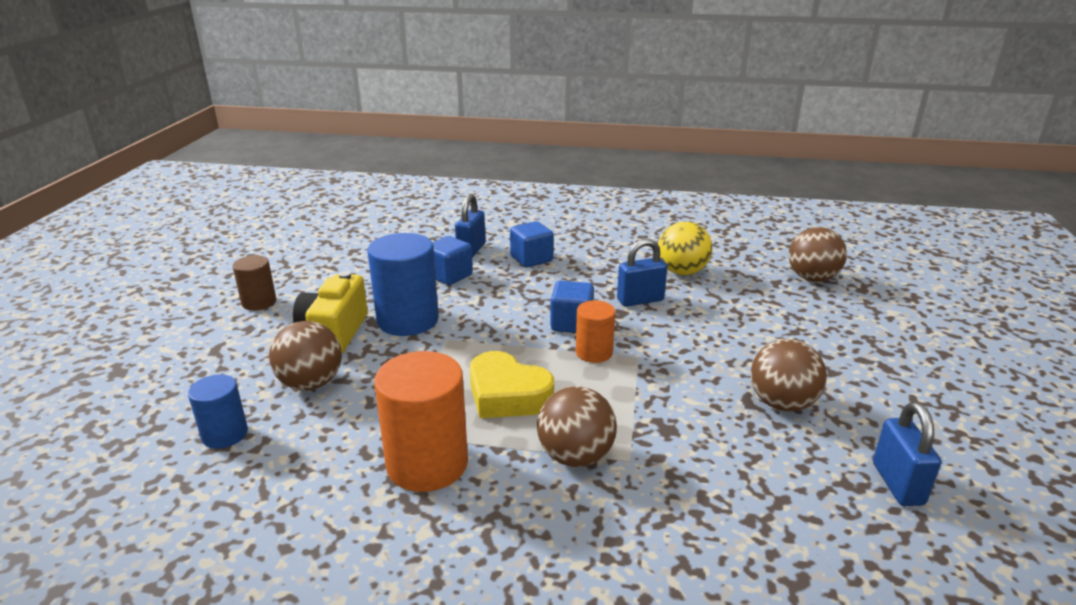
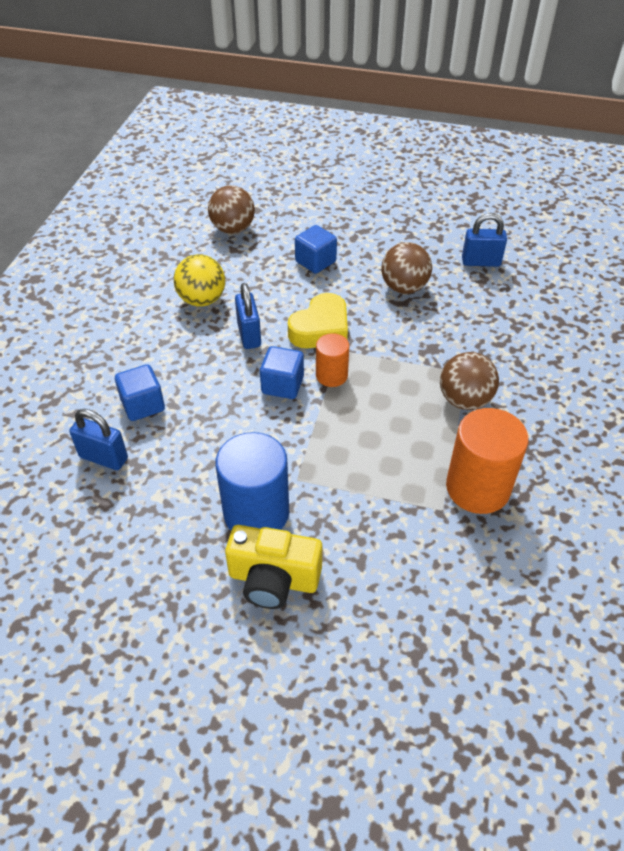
camera: 85 degrees left, 20 degrees up
blue cylinder [188,374,248,449] -> none
brown cylinder [232,255,276,311] -> none
brown ball [269,321,342,390] -> none
blue cube [432,236,473,285] -> blue cube moved to [295,225,337,274]
yellow heart [470,351,554,418] -> yellow heart moved to [288,293,348,348]

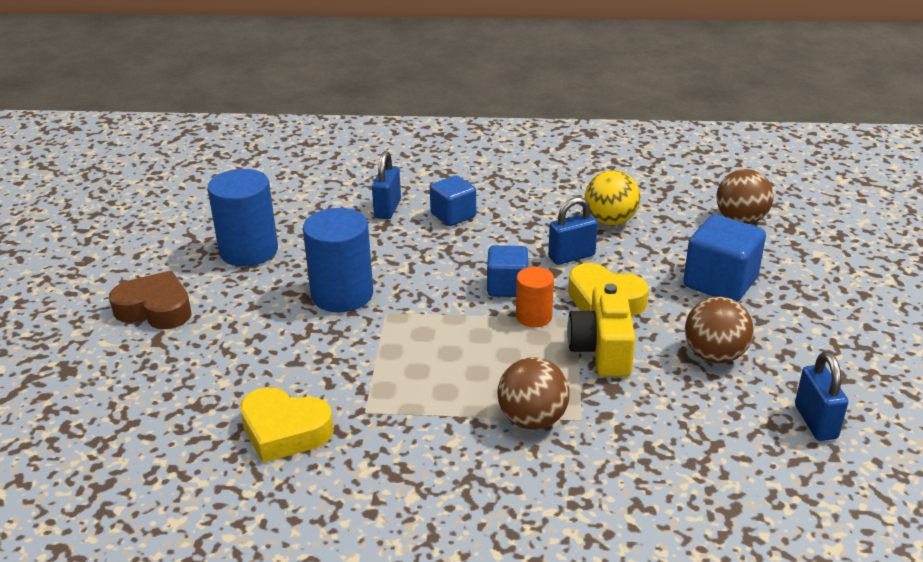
camera: 80 degrees right, 15 degrees down
yellow camera [225,525,322,609] -> yellow camera moved to [567,283,635,377]
blue cube [295,225,337,274] -> blue cube [683,215,766,302], size x1.53
orange cylinder [446,408,529,514] -> none
none -> brown heart [109,271,192,329]
none -> blue cylinder [207,169,278,267]
none -> yellow heart [240,387,334,463]

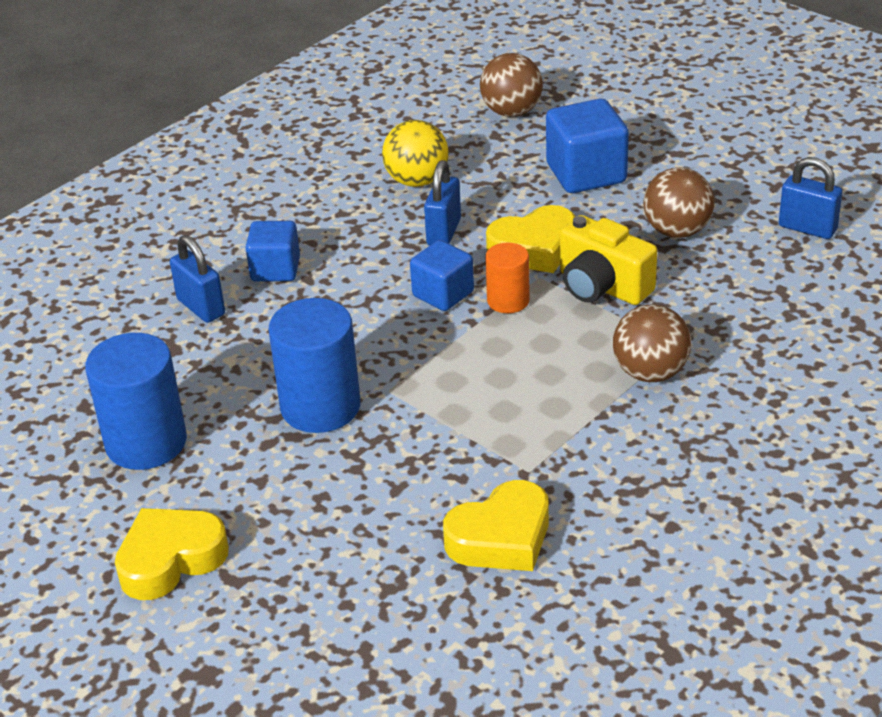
camera: 50 degrees left, 5 degrees up
brown heart [109,271,192,329] -> yellow heart [115,508,229,600]

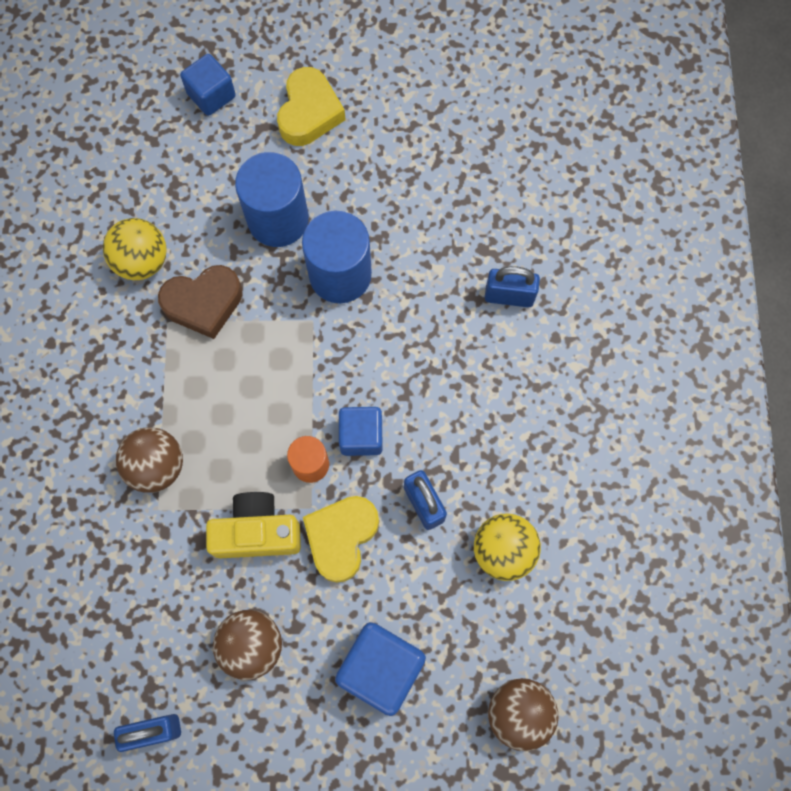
camera: 135 degrees right, 35 degrees up
blue cylinder [85,333,187,470] -> blue cylinder moved to [235,152,309,247]
blue cube [246,221,300,282] -> blue cube moved to [180,54,236,116]
yellow heart [443,480,549,571] -> yellow ball [103,218,167,280]
none -> brown heart [158,265,243,339]

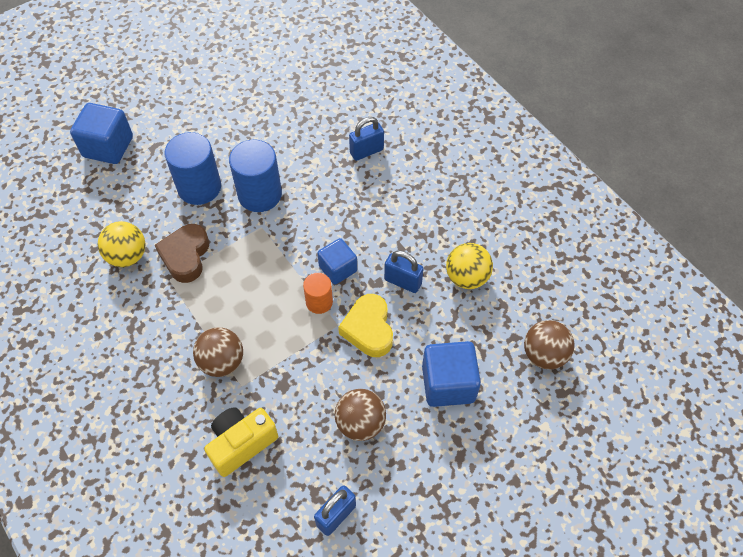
camera: 35 degrees left, 15 degrees down
brown heart [158,265,243,339] -> brown heart turned 150 degrees clockwise [155,224,209,283]
blue cube [180,54,236,116] -> blue cube [70,103,133,164], size x1.53
yellow camera [206,492,301,559] -> yellow camera moved to [204,407,278,477]
yellow heart [277,67,346,146] -> none

